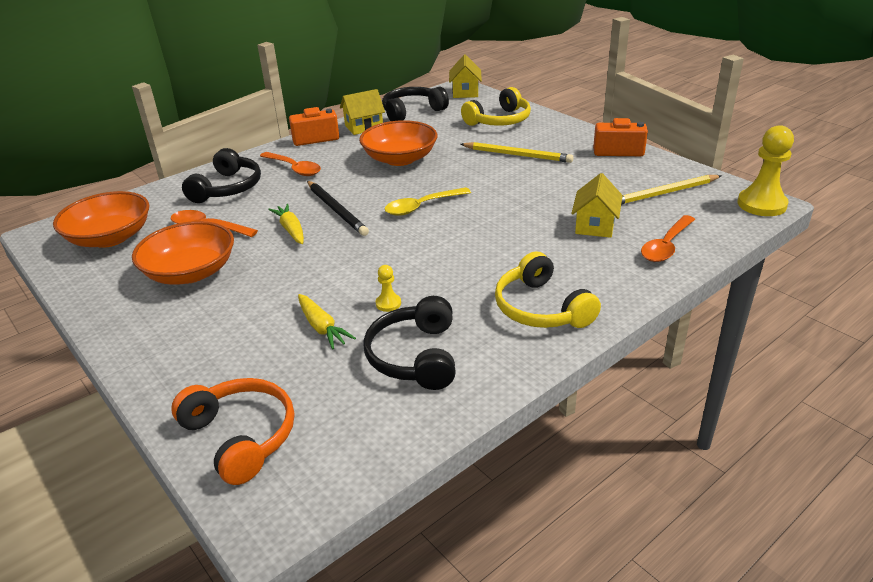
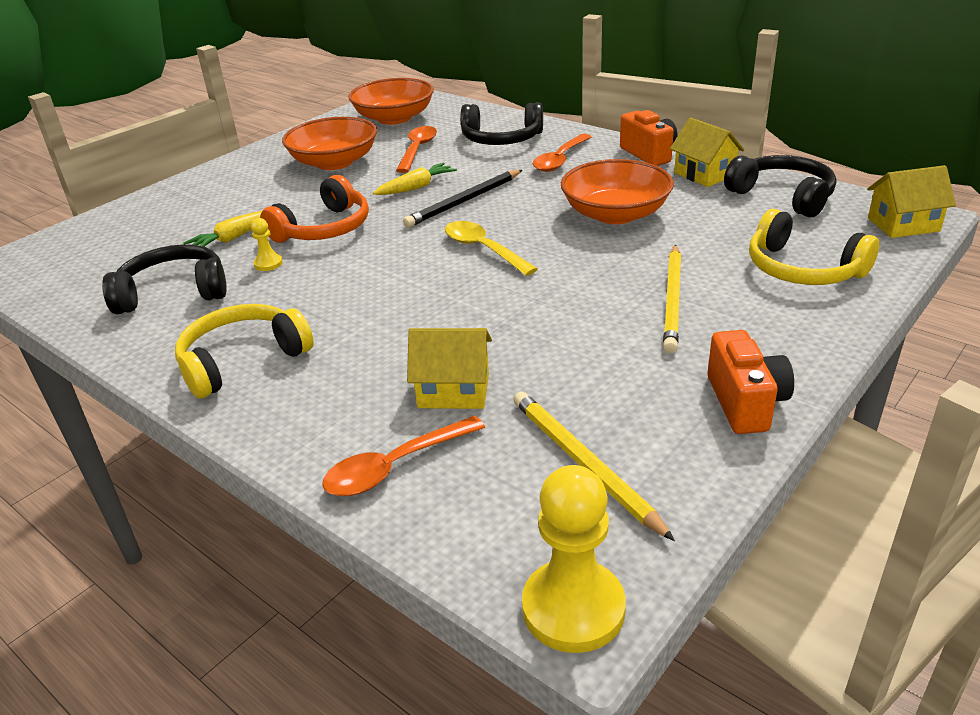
camera: 80 degrees right, 0 degrees up
orange headphones [171,378,294,485] -> orange headphones moved to [260,175,369,243]
orange spoon [641,215,695,262] -> orange spoon turned 60 degrees counterclockwise [322,416,485,496]

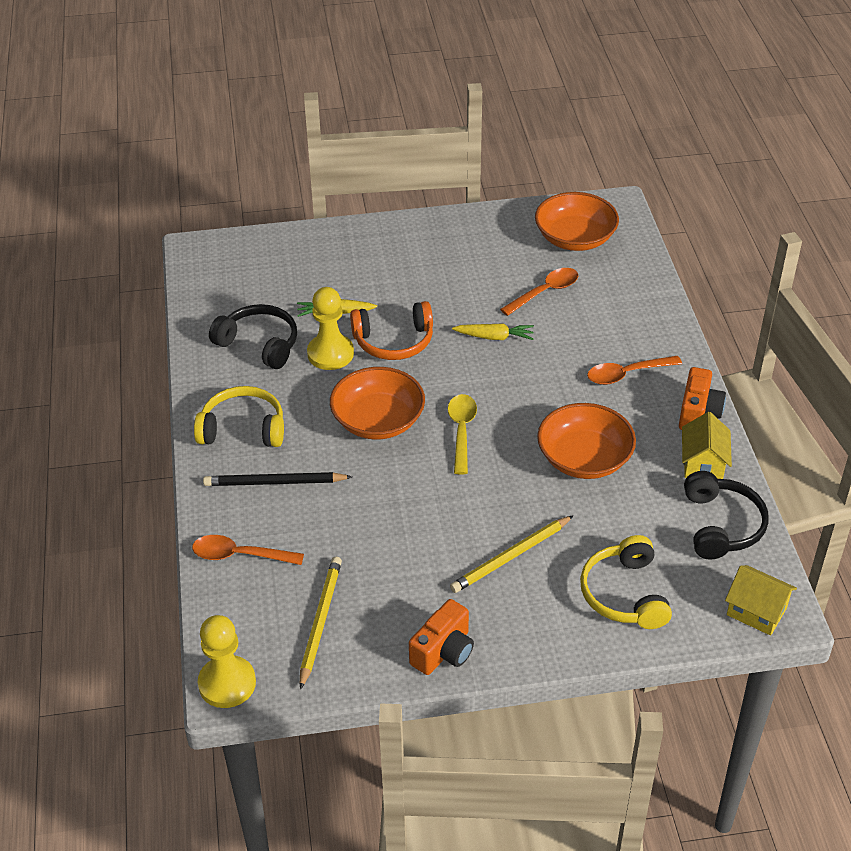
camera: 40 degrees right, 10 degrees up
yellow pawn [251,218,283,271] -> yellow pawn [307,287,354,370], size x2.13
orange bowl [282,117,377,170] -> orange bowl moved to [330,367,425,440]
black pencil [403,170,522,227] -> black pencil moved to [203,472,352,486]
yellow house [407,328,492,409] -> none
black headphones [461,102,543,145] -> none

